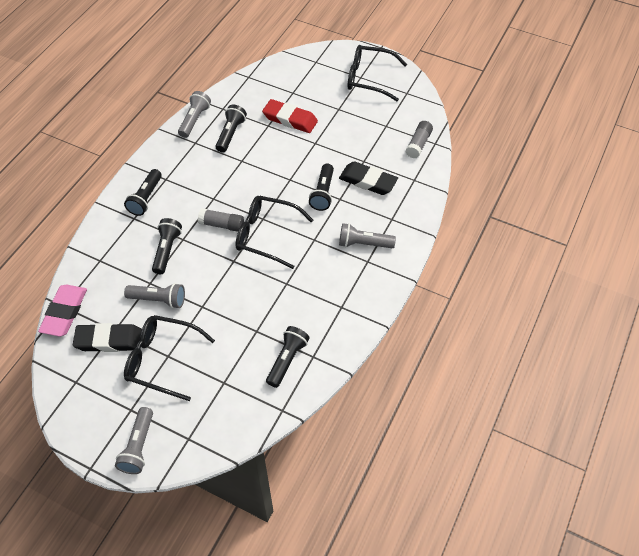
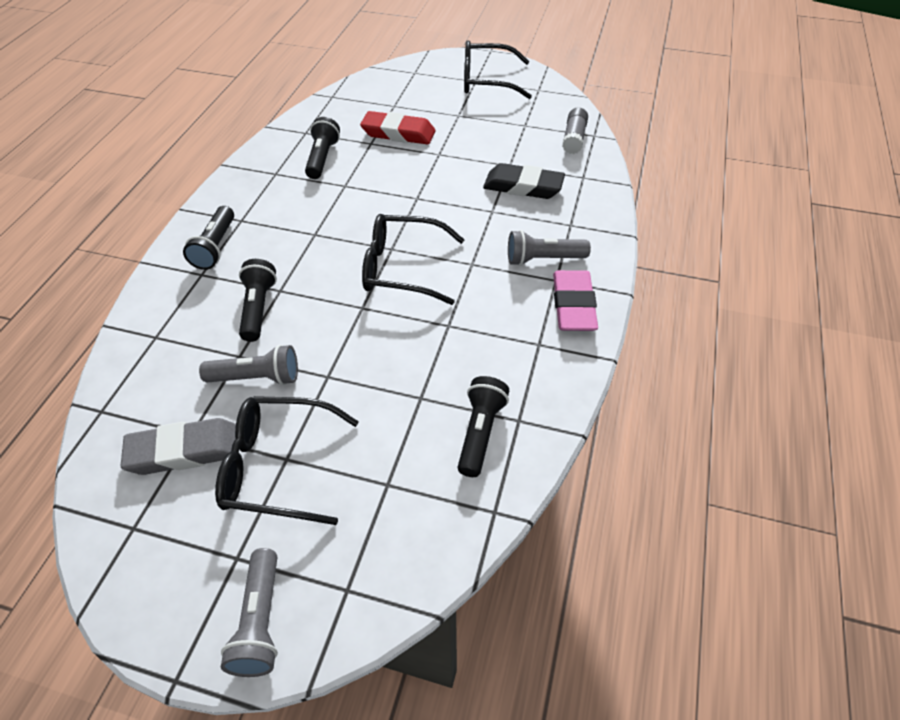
camera: 10 degrees left, 5 degrees down
pink eraser [38,285,87,336] -> pink eraser moved to [553,270,598,331]
black eraser [73,323,142,352] -> grey eraser [121,418,236,475]
grey flashlight [178,91,211,138] -> none
grey glue stick [198,208,244,232] -> none
black flashlight [309,163,334,211] -> none

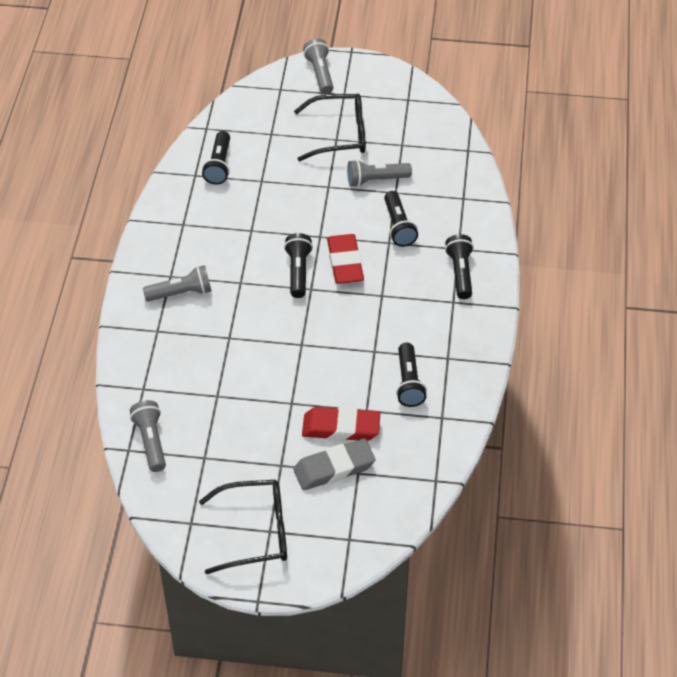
camera: 170 degrees right, 0 degrees up
grey eraser [121,418,236,475] -> grey eraser moved to [293,439,375,490]
black glasses [362,214,465,305] -> black flashlight [284,233,313,298]
black eraser [483,163,565,199] -> none
pink eraser [553,270,598,331] -> none
grey glue stick [562,107,588,154] -> grey flashlight [130,400,166,472]
none -> red eraser [327,234,364,284]

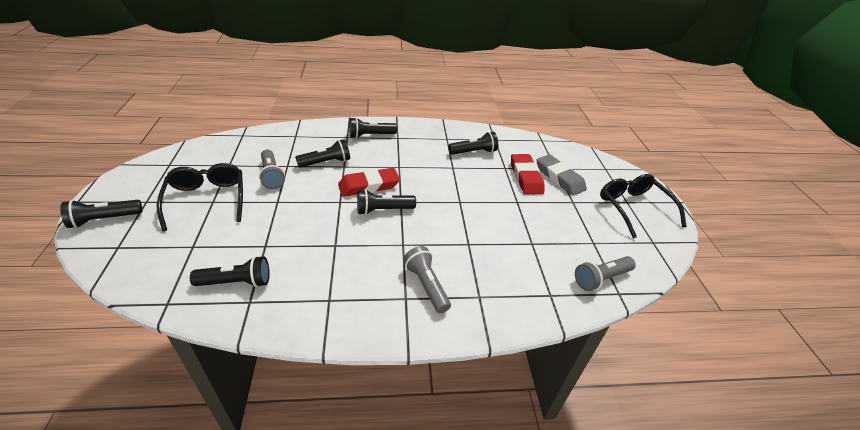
camera: 105 degrees left, 10 degrees down
grey flashlight [303,38,334,94] -> black flashlight [60,200,142,228]

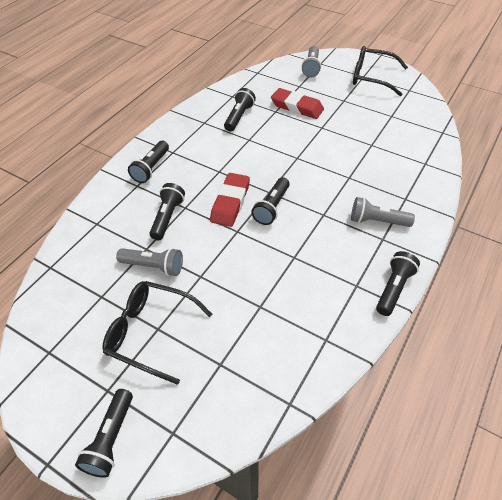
camera: 50 degrees left, 10 degrees up
black flashlight [190,256,270,287] -> black flashlight moved to [376,251,420,316]
grey eraser [536,154,587,196] -> none
grey flashlight [575,256,636,291] -> grey flashlight moved to [301,46,321,78]

